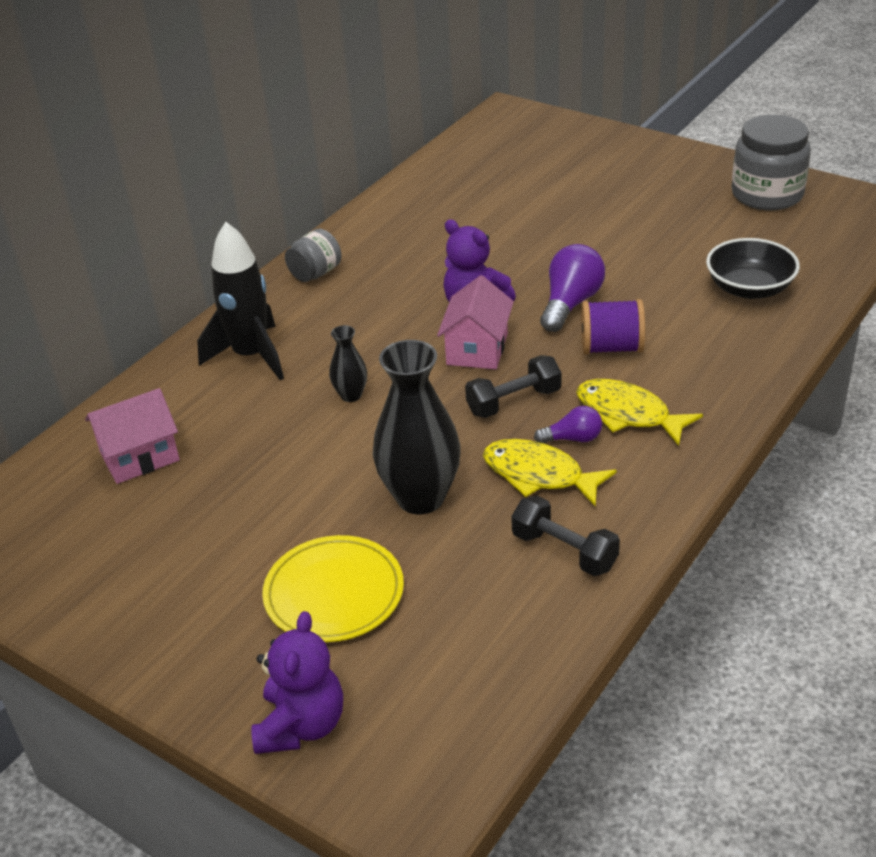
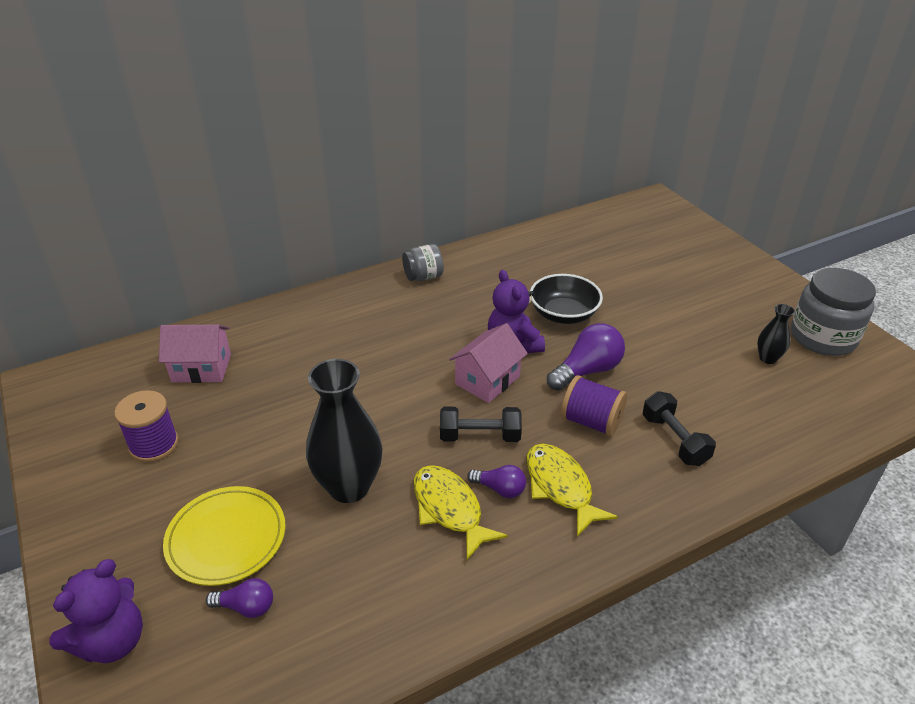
camera: 25 degrees right, 0 degrees up
black rocket [197,222,284,380] -> none
black vase [329,325,367,402] -> black vase moved to [757,304,795,364]
black dumbbell [511,495,620,576] -> black dumbbell moved to [643,391,716,466]
black bowl [706,238,800,299] -> black bowl moved to [530,274,603,324]
none -> purple spool [114,390,179,462]
none -> purple light bulb [206,578,273,618]

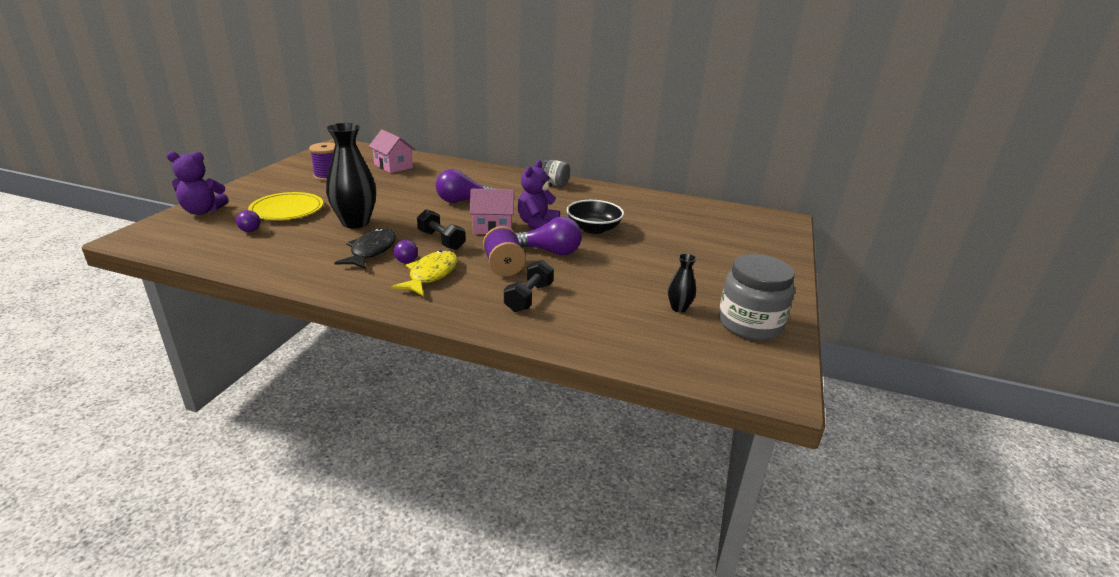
camera: 45 degrees right, 10 degrees down
yellow fish [413,465,508,560] -> black fish [334,228,396,269]
none -> purple light bulb [436,169,496,203]

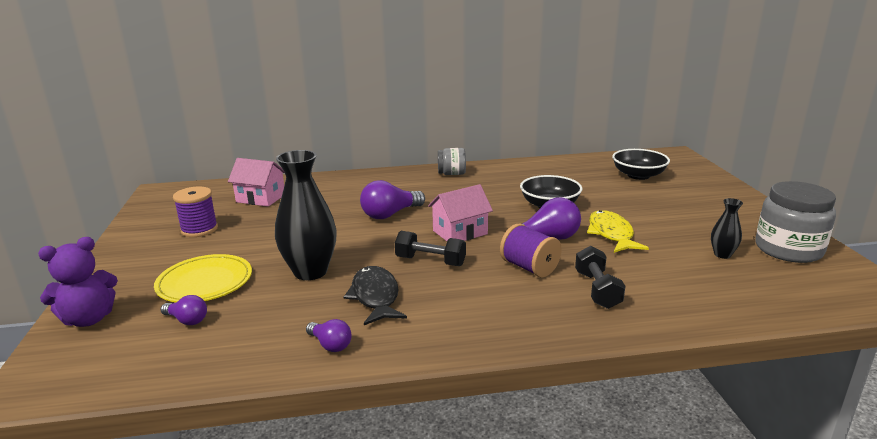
camera: 25 degrees left, 5 degrees down
yellow fish [391,250,458,296] -> yellow fish moved to [587,210,649,253]
purple light bulb [394,240,418,263] -> purple light bulb moved to [306,319,352,352]
purple teddy bear [518,160,560,229] -> none
none -> black bowl [612,149,670,180]

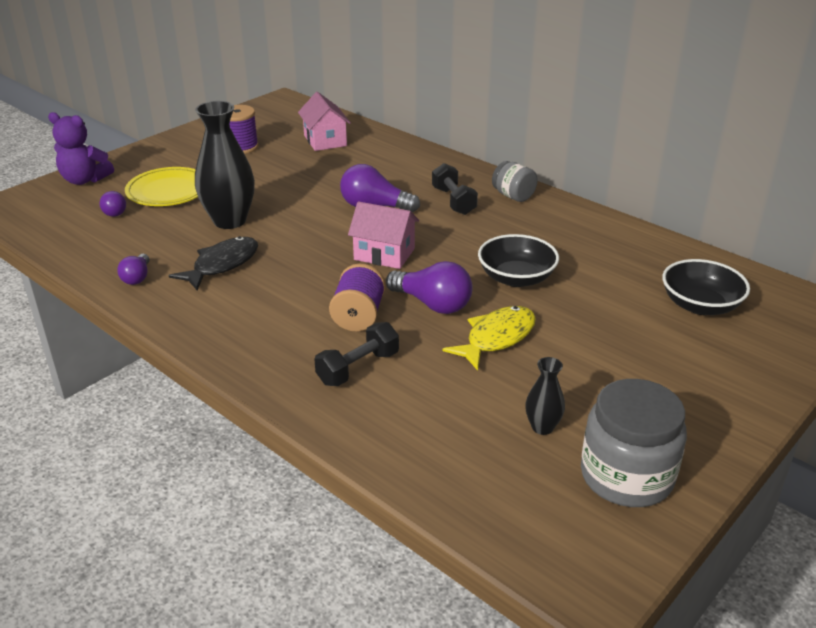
camera: 50 degrees right, 10 degrees up
black dumbbell [395,231,466,266] -> black dumbbell moved to [432,163,478,215]

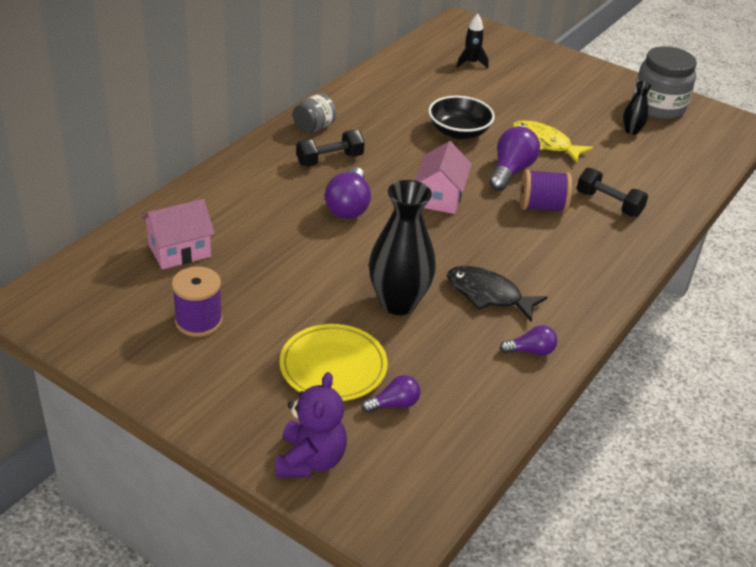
camera: 100 degrees left, 5 degrees up
black bowl [662,259,750,315] -> black rocket [456,14,488,68]

